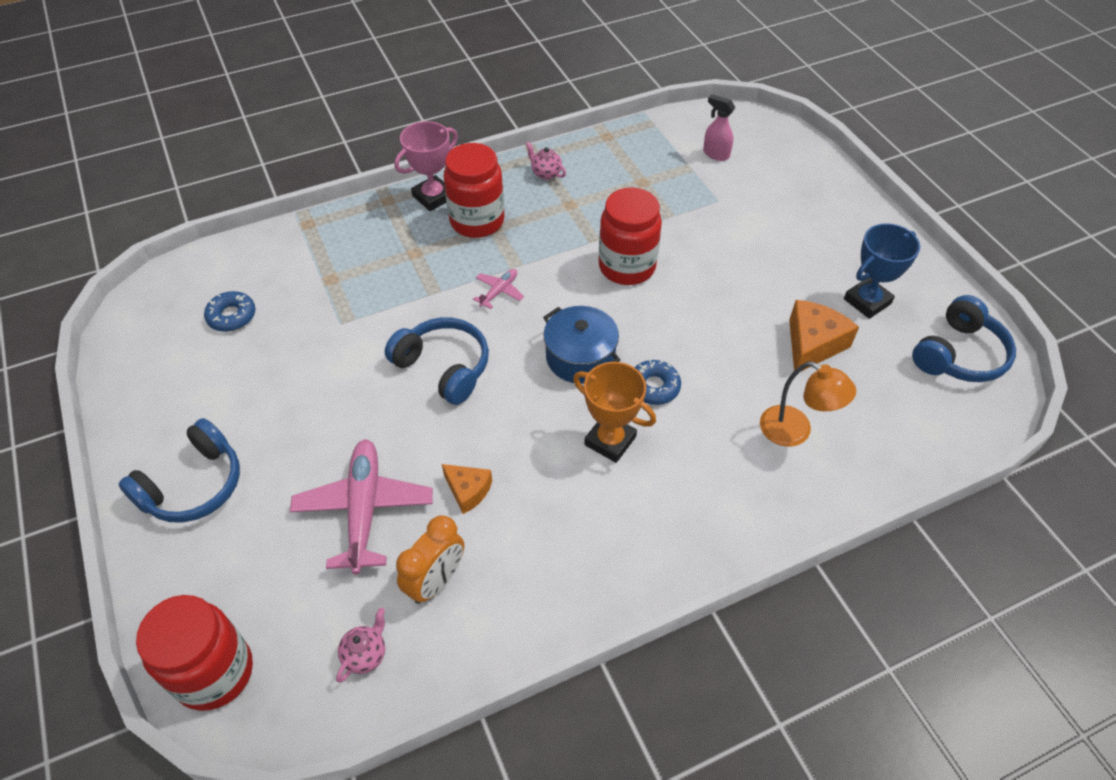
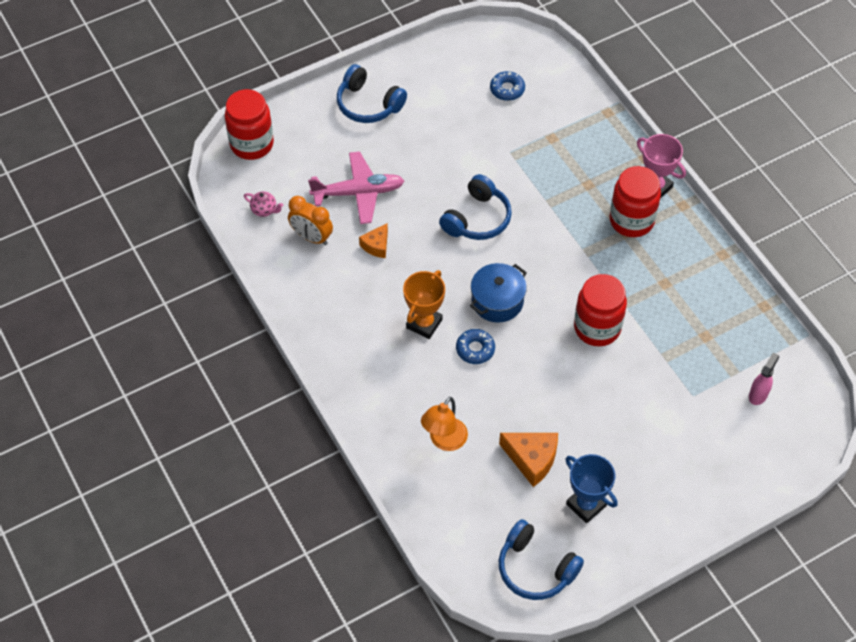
camera: 85 degrees right, 5 degrees up
pink plane [473,269,524,309] -> none
pink teapot [526,141,566,180] -> none

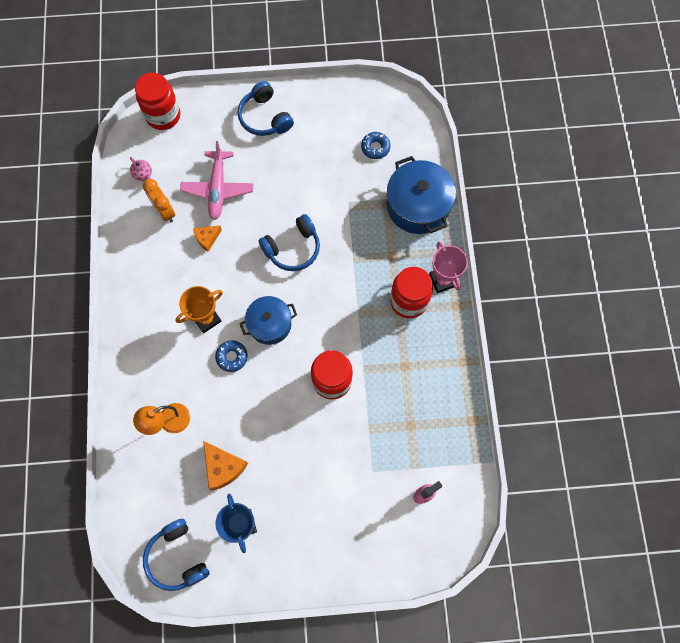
camera: 25 degrees right, 15 degrees up
pink plane [308,151,404,224] -> pink plane turned 75 degrees clockwise [180,141,253,220]
none -> blue pot [387,156,456,234]

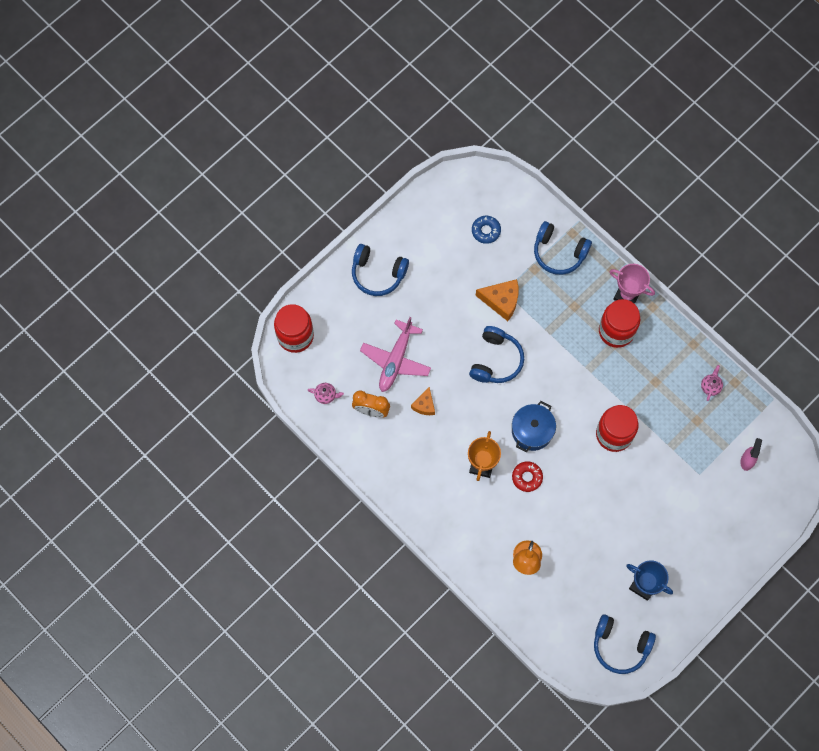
camera: 40 degrees left, 0 degrees up
pink plane [180,141,253,220] -> pink plane turned 60 degrees clockwise [360,317,431,392]
orange cheese [203,441,248,490] -> orange cheese moved to [476,279,519,321]
blue donut [215,340,248,372] -> red donut [512,461,543,492]
blue pot [387,156,456,234] -> blue headphones [534,221,592,275]
none -> pink teapot [701,365,723,401]

